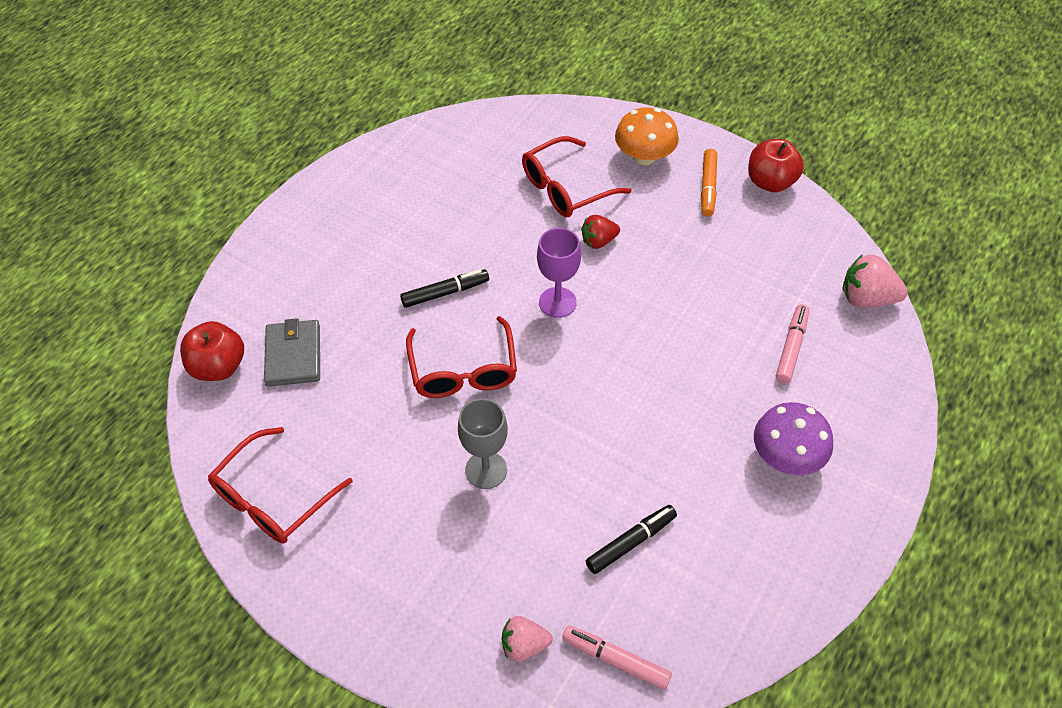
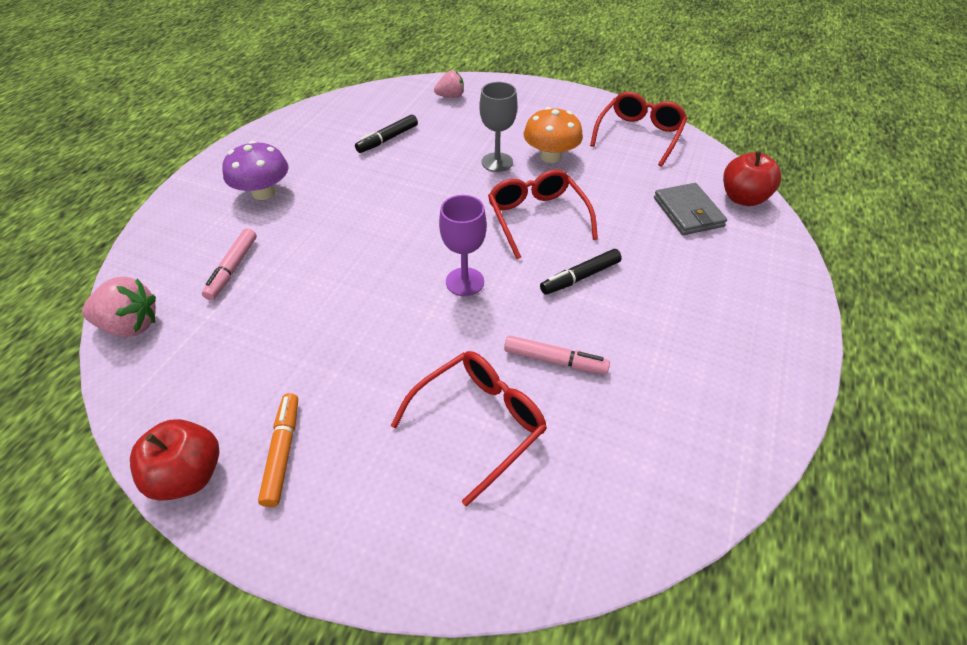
camera: 170 degrees right, 5 degrees down
pink marker [562,626,672,690] -> pink marker moved to [504,335,610,374]
red strawberry [581,215,620,249] -> none
orange mushroom [615,107,679,165] -> orange mushroom moved to [524,107,583,163]

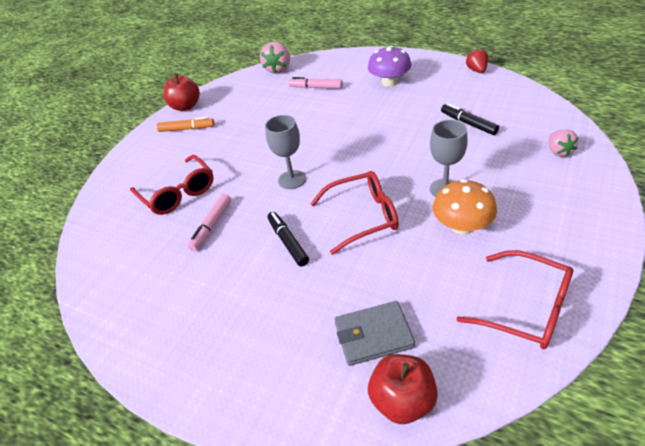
camera: 100 degrees right, 5 degrees down
purple goblet [439,195,487,296] -> grey goblet [265,115,306,189]
none -> red strawberry [466,49,488,73]

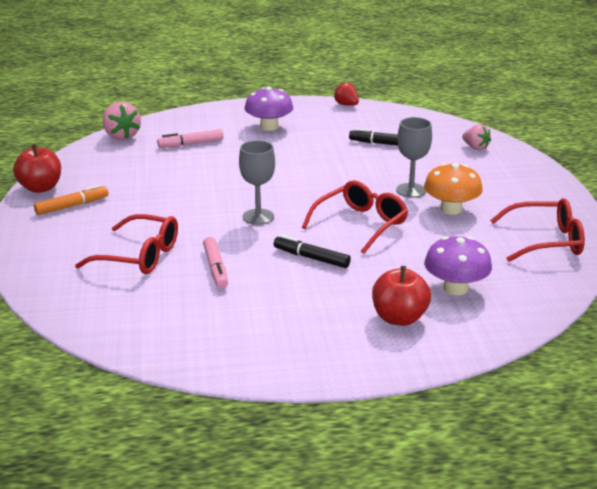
camera: 40 degrees left, 15 degrees down
grey wallet [334,301,415,366] -> purple mushroom [424,236,492,295]
red apple [368,354,438,424] -> red apple moved to [372,266,431,326]

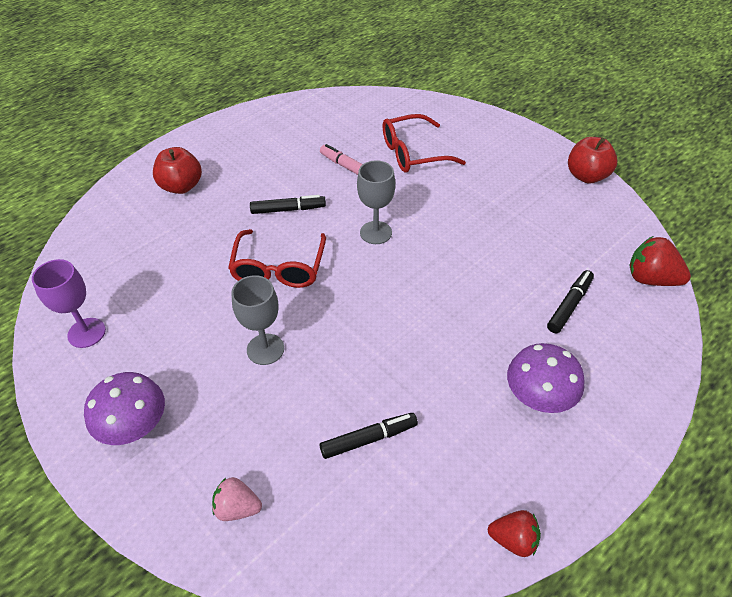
camera: 145 degrees right, 20 degrees up
orange marker [34,185,108,215] -> none
pink strawberry [103,102,141,140] -> red strawberry [629,236,691,286]
pink marker [157,129,223,148] -> black marker [547,270,594,333]
orange mushroom [424,163,483,215] -> none
purple mushroom [424,236,492,295] -> purple mushroom moved to [84,372,165,445]
red glasses [490,198,585,262] -> purple goblet [32,259,106,348]

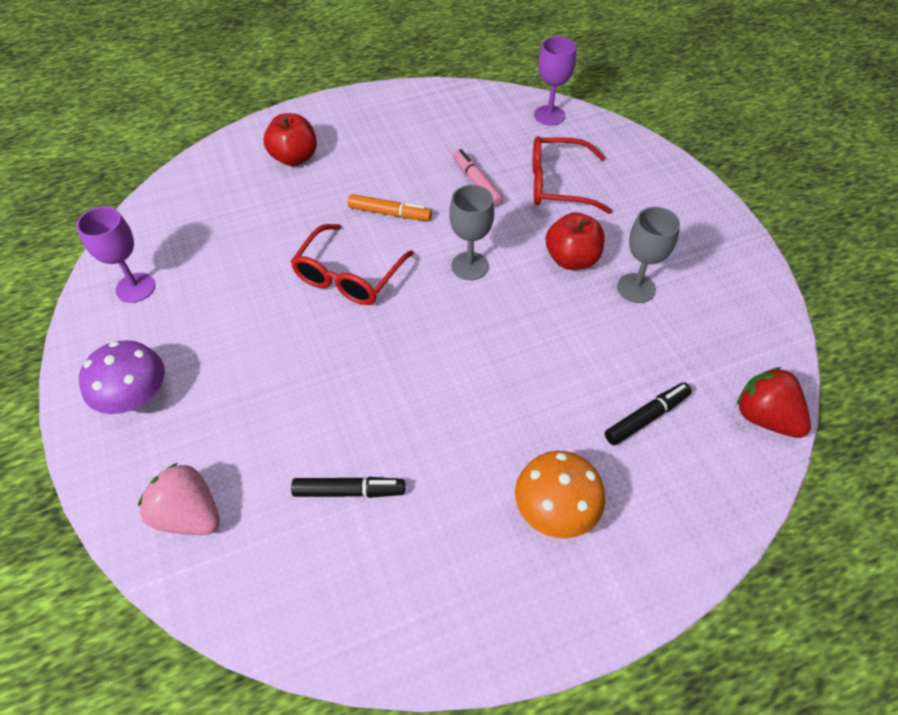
camera: 20 degrees right, 5 degrees up
pink strawberry [212,477,262,521] -> pink strawberry [138,463,220,535], size x1.52
grey goblet [231,275,284,365] -> grey goblet moved to [617,207,680,303]
black marker [250,195,326,214] -> orange marker [348,194,432,221]
red strawberry [488,510,541,557] -> none
purple mushroom [507,343,585,413] -> orange mushroom [515,451,606,538]
red apple [568,137,618,183] -> red apple moved to [546,212,605,270]
none -> purple goblet [534,36,576,126]

